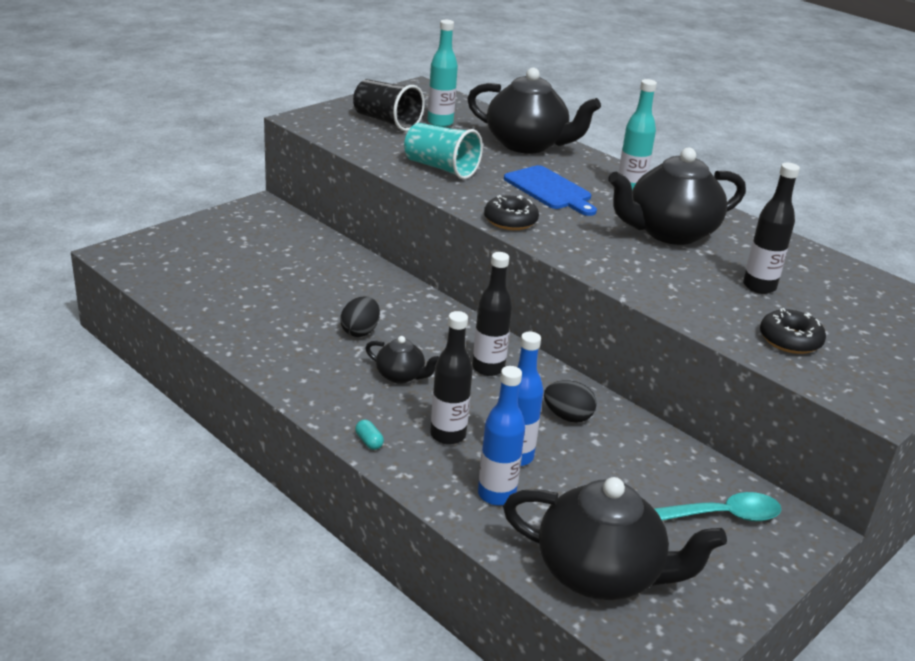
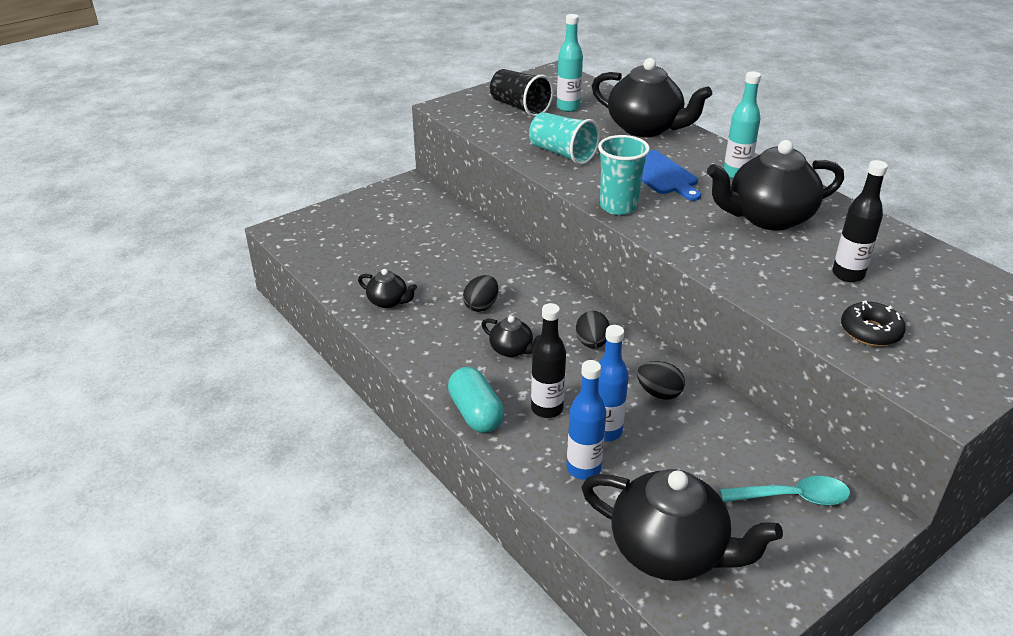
camera: 10 degrees right, 5 degrees up
turquoise capsule [355,419,384,450] -> turquoise capsule [448,367,504,433], size x2.35
black bottle [472,252,512,376] -> black egg [576,311,610,349]
black donut [484,195,539,230] -> turquoise cup [598,135,650,215]
none -> black teapot [358,269,417,308]

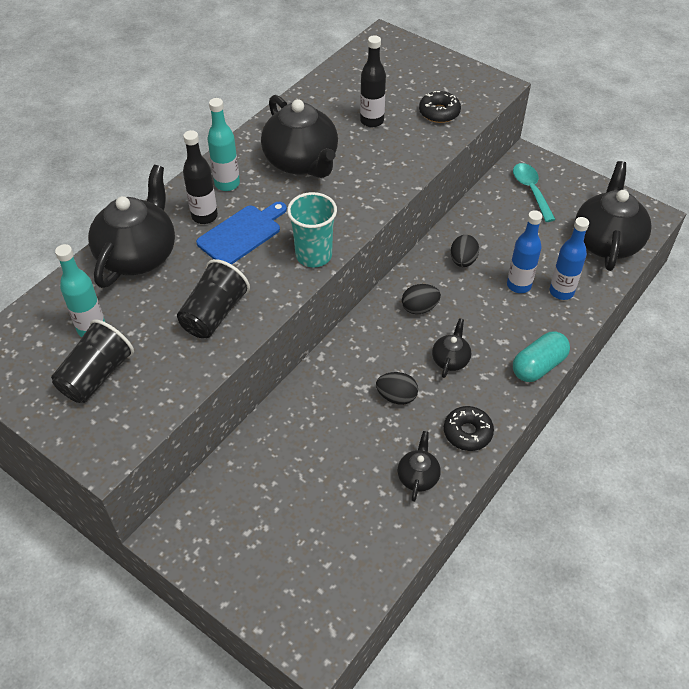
camera: 105 degrees left, 15 degrees up
turquoise cup [529,112,600,165] -> black cup [177,259,250,338]
black bottle [531,303,566,418] -> black bottle moved to [183,130,218,224]
none -> black donut [444,406,494,451]

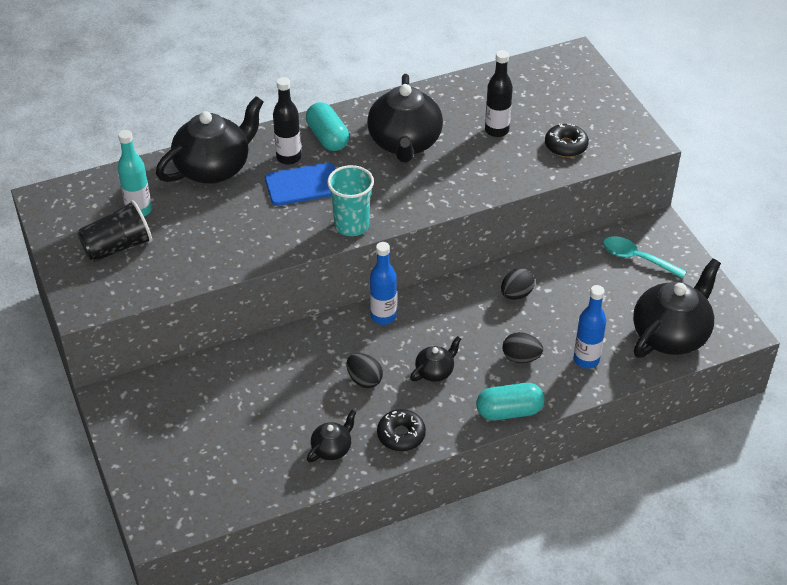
camera: 30 degrees right, 5 degrees down
black cup [177,259,250,338] -> none
turquoise bottle [207,98,240,191] -> turquoise capsule [306,102,349,151]
black egg [402,284,441,314] -> black egg moved to [503,332,543,363]
blue bottle [507,210,542,293] -> blue bottle moved to [370,242,397,325]
turquoise spoon [513,163,556,222] -> turquoise spoon turned 75 degrees counterclockwise [603,236,687,279]

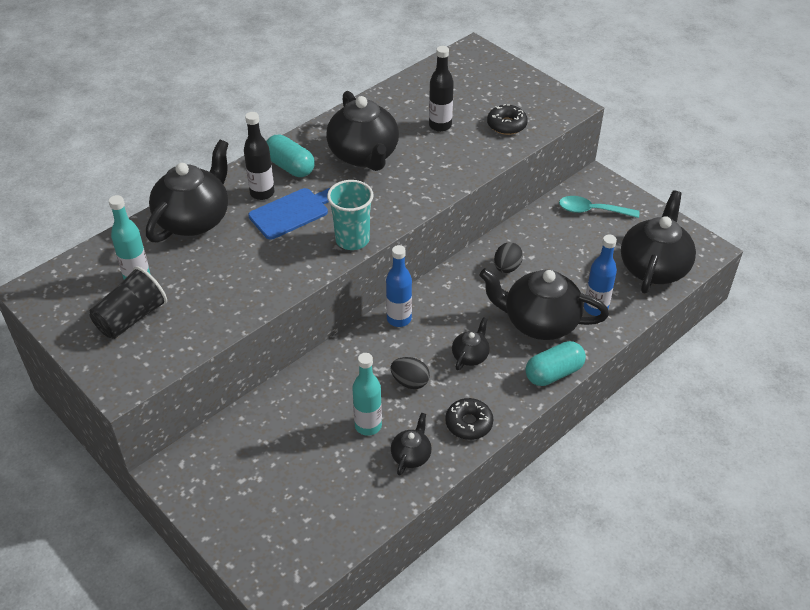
camera: 20 degrees left, 0 degrees up
black egg [503,332,543,363] -> black teapot [479,268,609,340]
none -> turquoise bottle [352,353,382,436]

